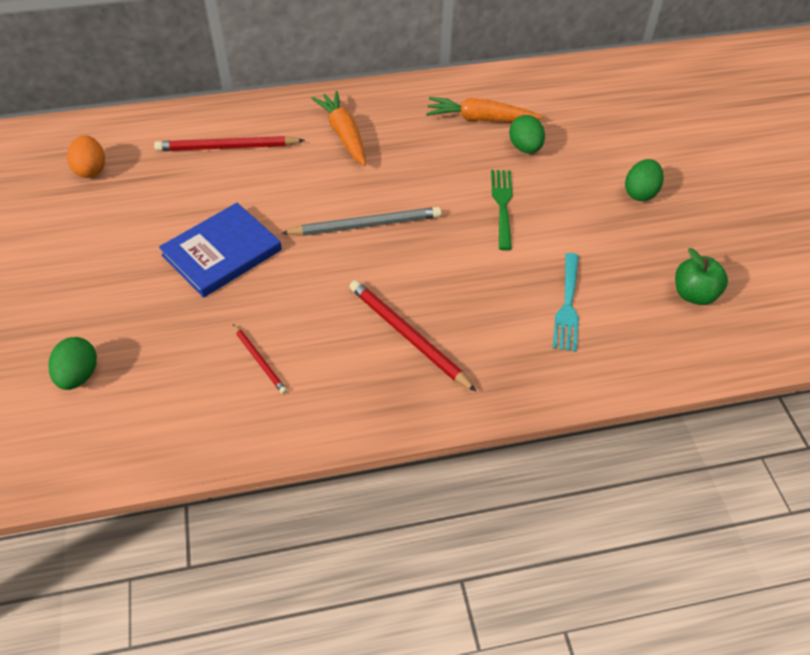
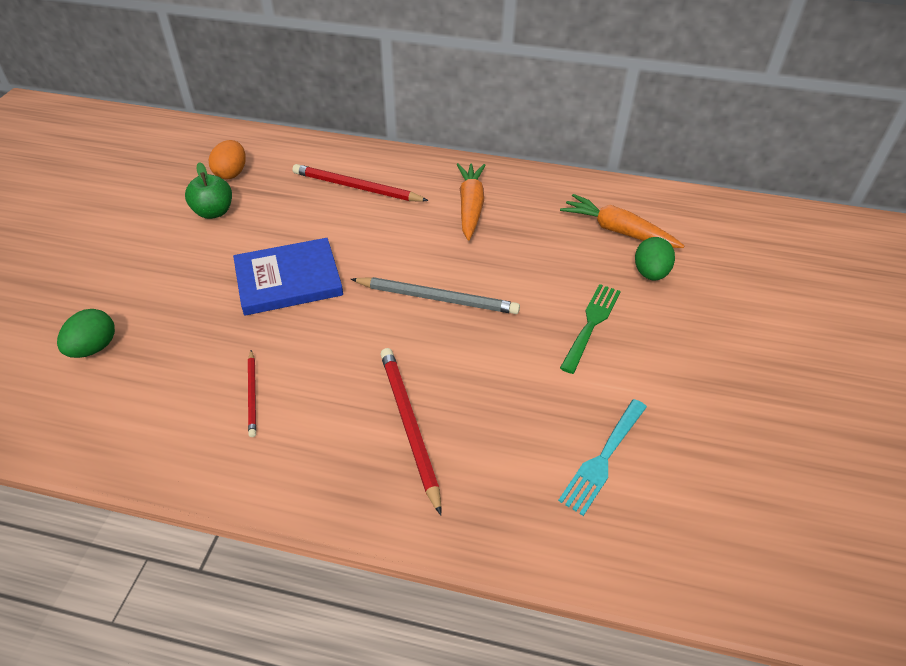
camera: 25 degrees right, 5 degrees down
green egg [625,159,664,201] -> none
green apple [675,248,728,305] -> green apple moved to [185,162,232,219]

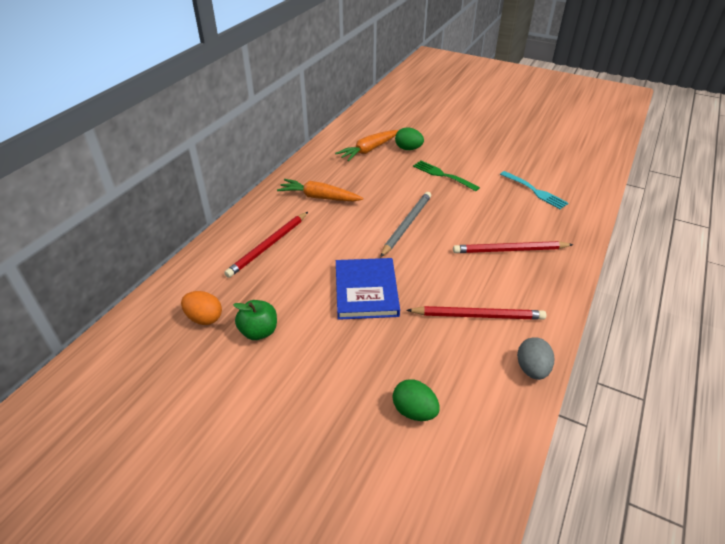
camera: 75 degrees left, 5 degrees down
red pencil [248,350,256,437] -> red pencil [406,306,546,320], size x1.79
none -> grey egg [517,337,554,380]

